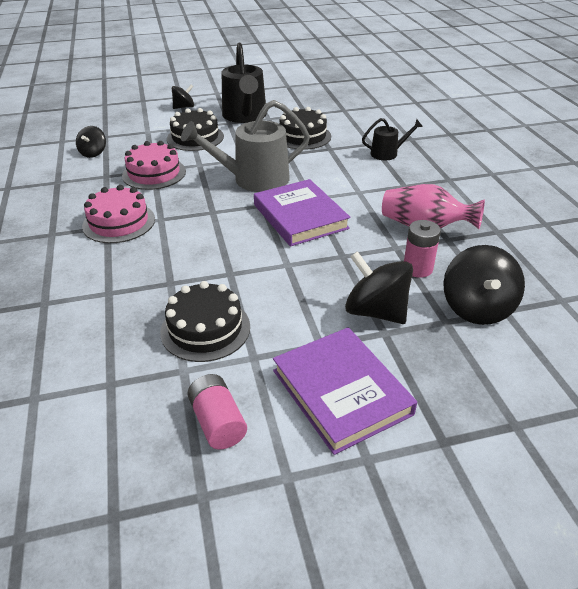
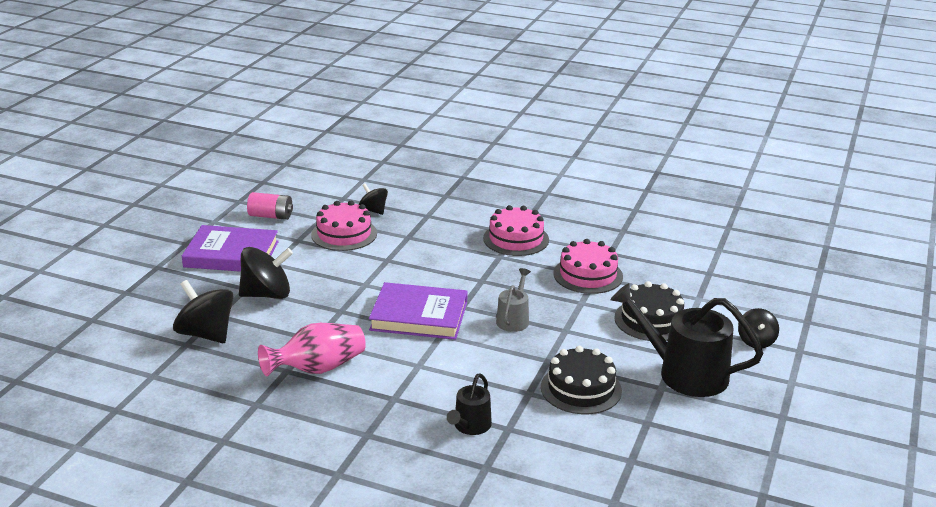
camera: 125 degrees right, 10 degrees down
black spinning top [76,126,106,158] -> black spinning top moved to [359,183,388,215]
black cake [160,281,250,362] -> pink cake [311,201,377,251]
grey watering can [181,100,310,192] -> grey watering can [496,268,531,332], size x0.52
pink battery [404,220,441,278] -> none

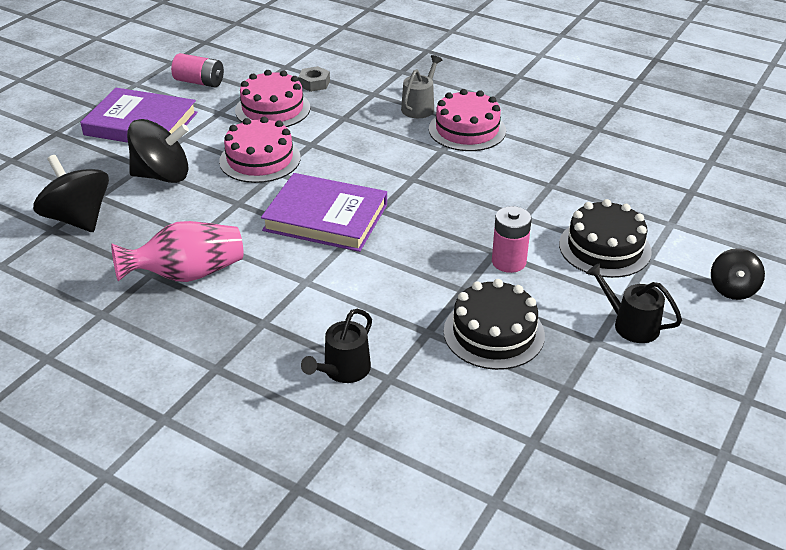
camera: 10 degrees right, 10 degrees up
black spinning top [359,183,388,215] -> grey nut [298,66,330,92]
grey watering can [496,268,531,332] -> grey watering can moved to [401,55,442,118]
pink cake [553,239,623,294] -> pink cake moved to [219,117,301,183]
black watering can [611,283,763,397] -> black watering can [586,263,682,343], size x0.52
none -> pink battery [492,206,532,273]

